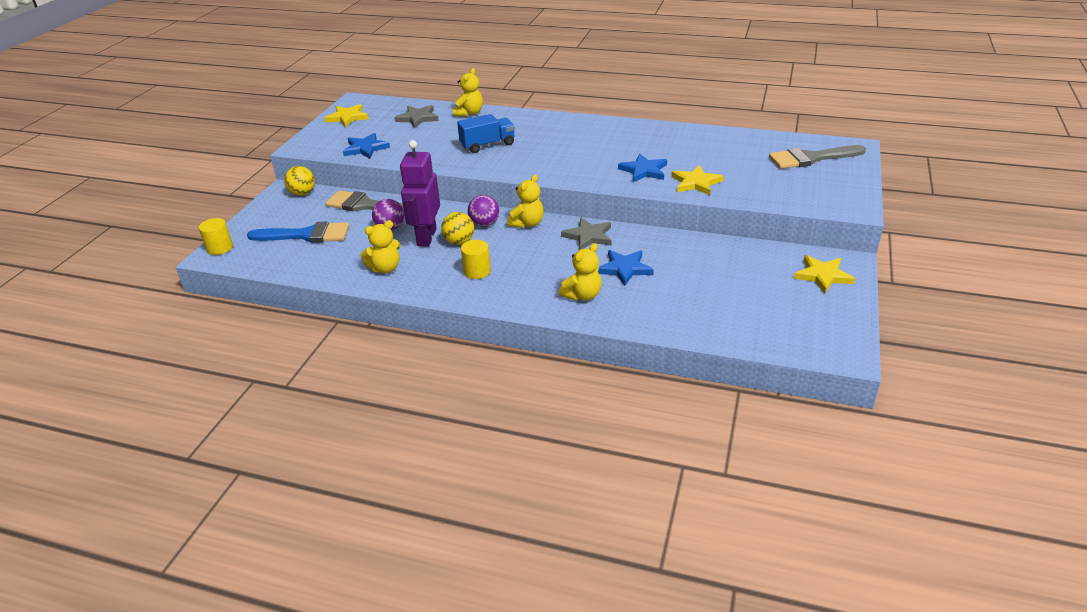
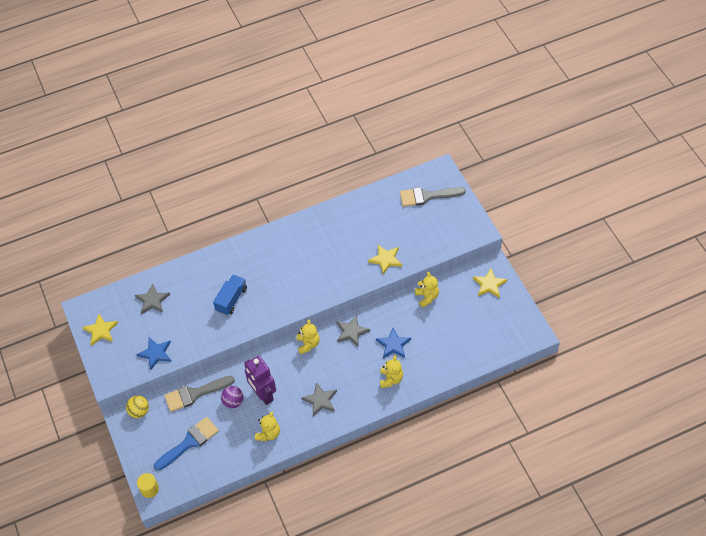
camera: 40 degrees left, 20 degrees up
yellow ball [441,212,474,245] -> none
yellow teddy bear [453,68,483,116] -> yellow teddy bear moved to [415,272,439,308]
yellow cylinder [461,240,491,279] -> grey star [301,382,337,416]
purple ball [468,195,499,227] -> none
blue star [618,154,667,182] -> none
grey brush [769,145,866,169] -> grey brush turned 45 degrees clockwise [400,187,466,207]

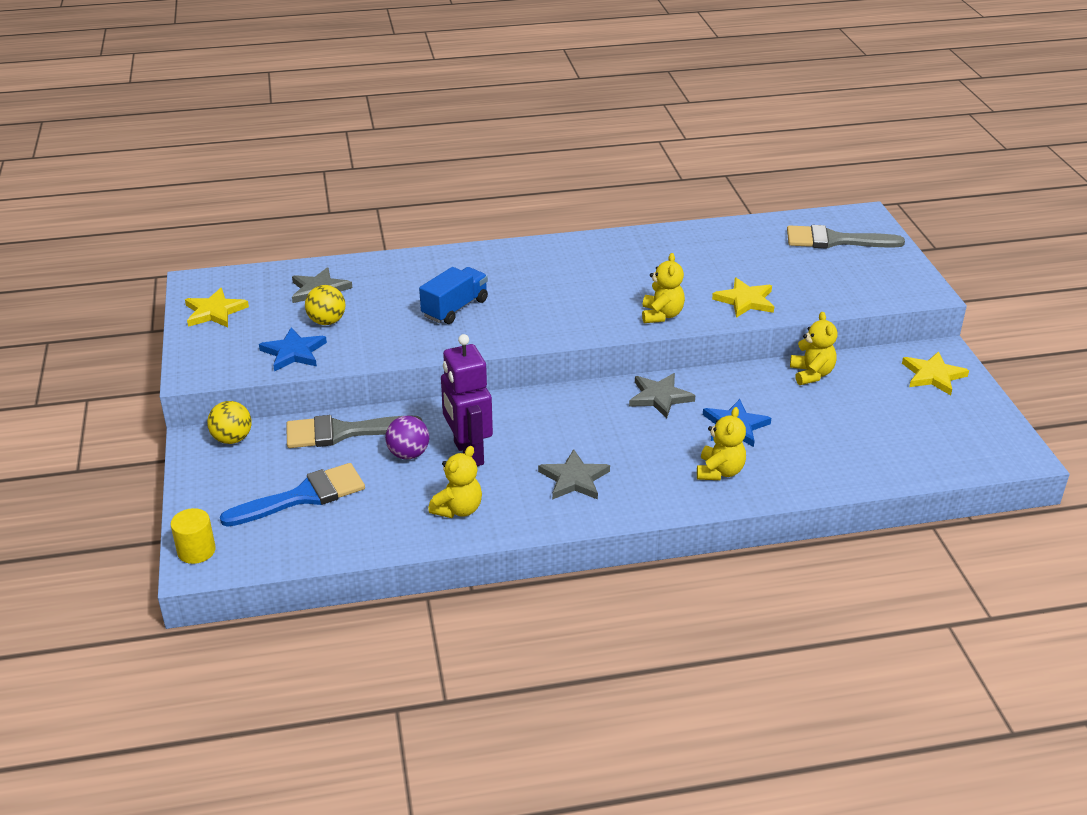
camera: 10 degrees right, 20 degrees down
yellow teddy bear [297,319,320,354] -> yellow teddy bear moved to [642,253,685,323]
none -> yellow ball [305,285,346,325]

